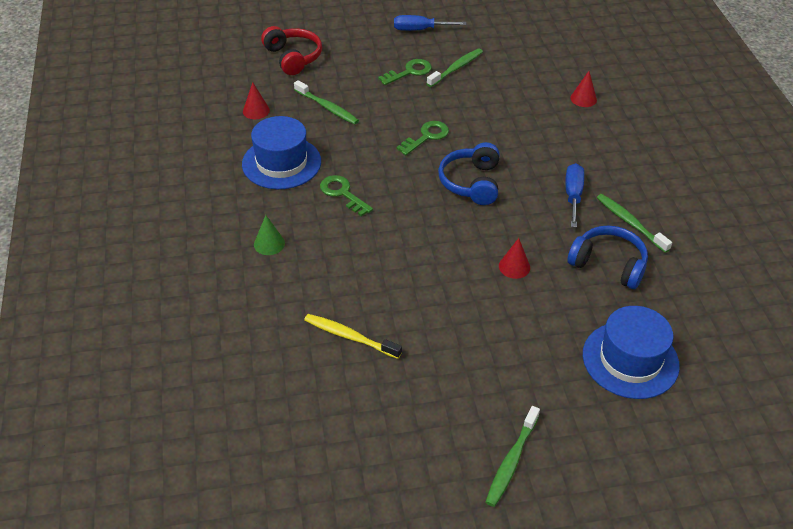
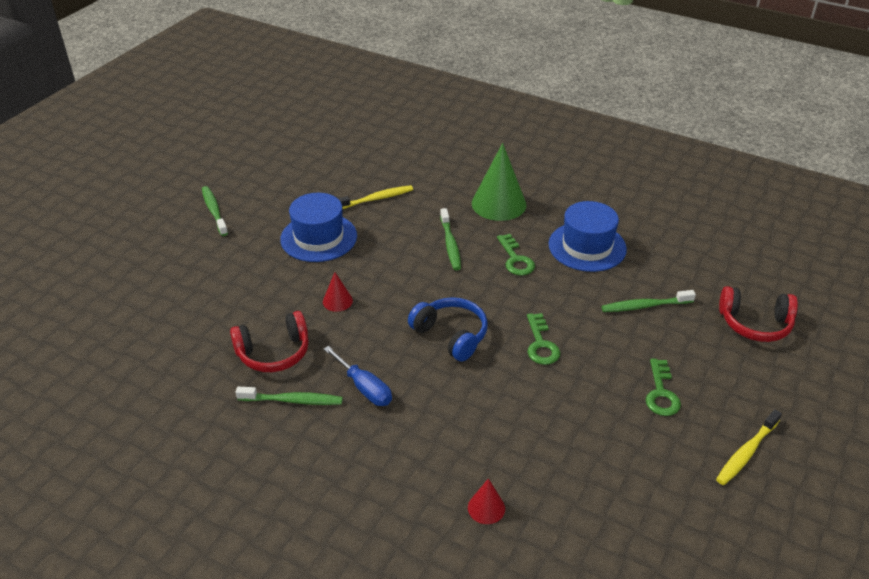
camera: 130 degrees right, 5 degrees down
red cone [243,82,270,119] -> none
green cone [254,215,285,255] -> green cone [472,143,526,221], size x2.08
green key [320,175,373,217] -> green key turned 75 degrees clockwise [497,234,535,276]
blue screwdriver [394,15,467,31] -> yellow toothbrush [716,409,782,485]
green toothbrush [427,48,483,87] -> green toothbrush moved to [440,208,461,270]
blue headphones [567,226,648,289] -> red headphones [230,311,309,372]
blue hat [583,306,680,399] -> blue hat moved to [280,193,357,262]

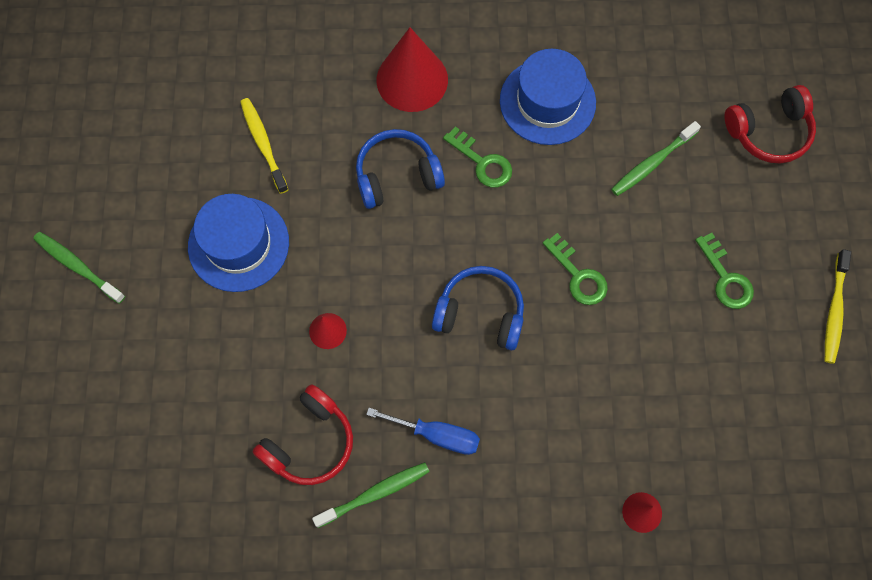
camera: 30 degrees left, 30 degrees up
yellow toothbrush [338,185,413,209] -> yellow toothbrush turned 60 degrees counterclockwise [240,98,289,194]
green toothbrush [440,208,461,270] -> blue headphones [356,129,445,209]
green cone [472,143,526,221] -> red cone [377,27,448,112]

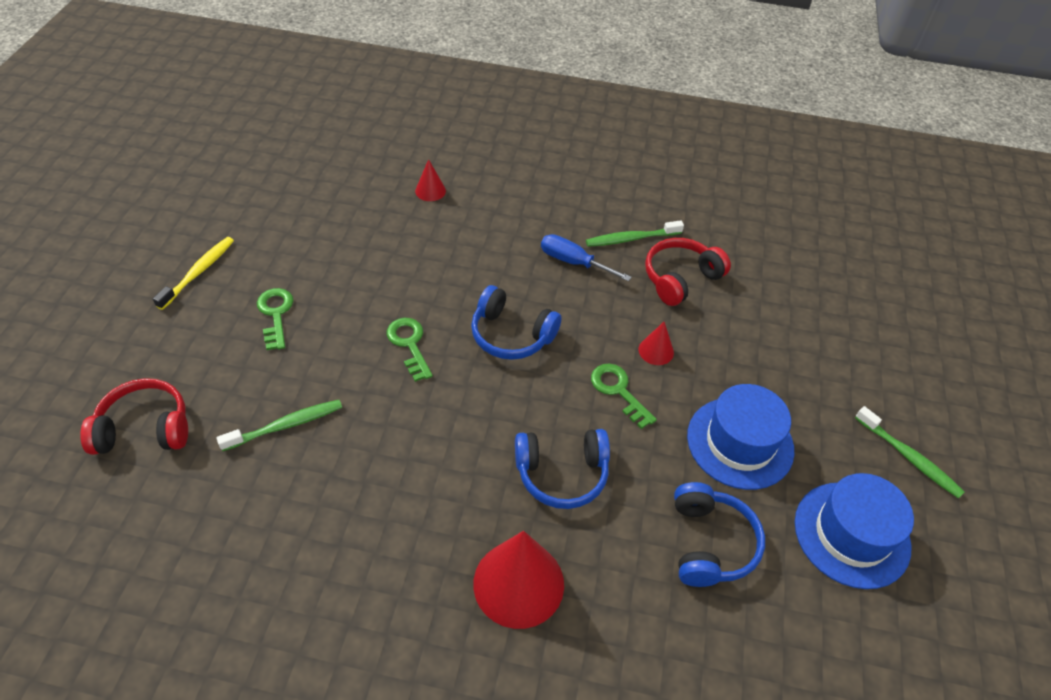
camera: 170 degrees left, 20 degrees down
yellow toothbrush [240,98,289,194] -> blue headphones [674,482,765,587]
green key [443,126,512,188] -> green key moved to [591,364,657,429]
blue hat [500,49,596,145] -> blue hat moved to [795,473,914,589]

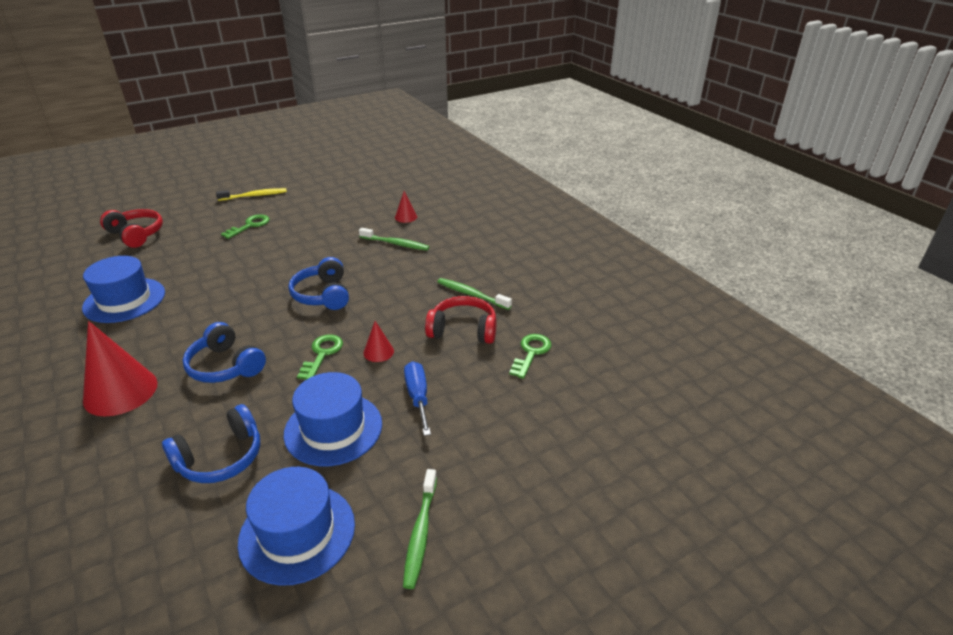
camera: 50 degrees right, 15 degrees down
green toothbrush [216,400,342,451] -> green toothbrush moved to [359,228,429,250]
green key [386,318,433,382] -> green key moved to [509,334,552,379]
blue screwdriver [541,234,632,281] -> blue screwdriver moved to [404,361,431,436]
none -> blue hat [82,256,165,323]

